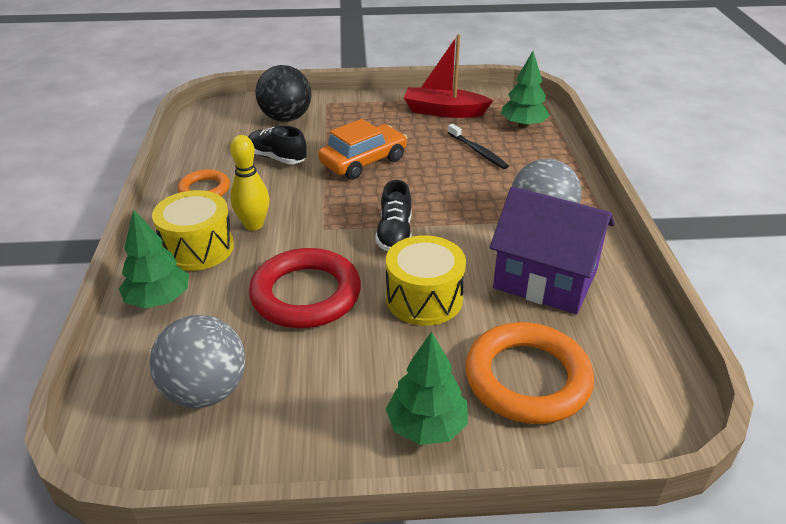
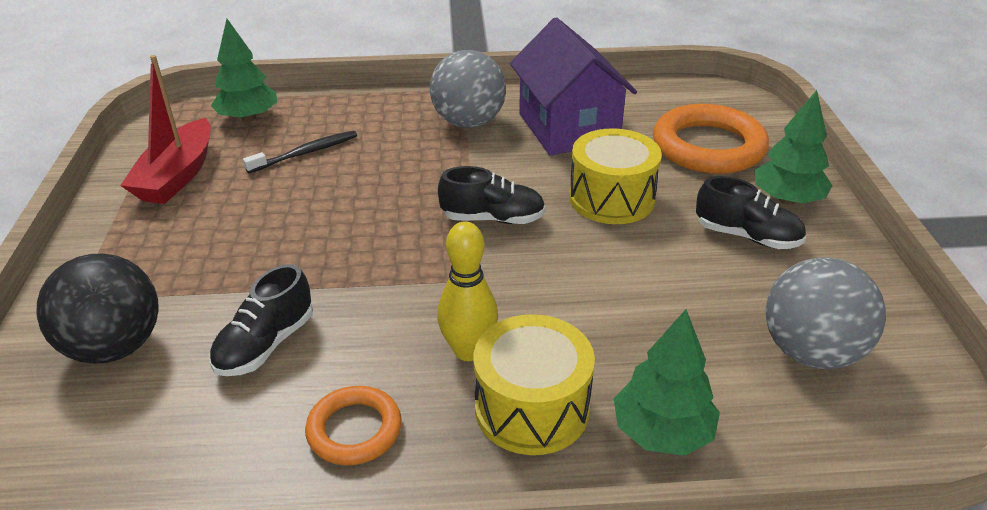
camera: 90 degrees left, 0 degrees up
red ring [249,248,361,328] -> none
orange car [318,119,407,180] -> none
purple house [490,186,615,315] -> purple house turned 45 degrees counterclockwise [510,17,637,156]
none -> black shoe [696,176,806,249]

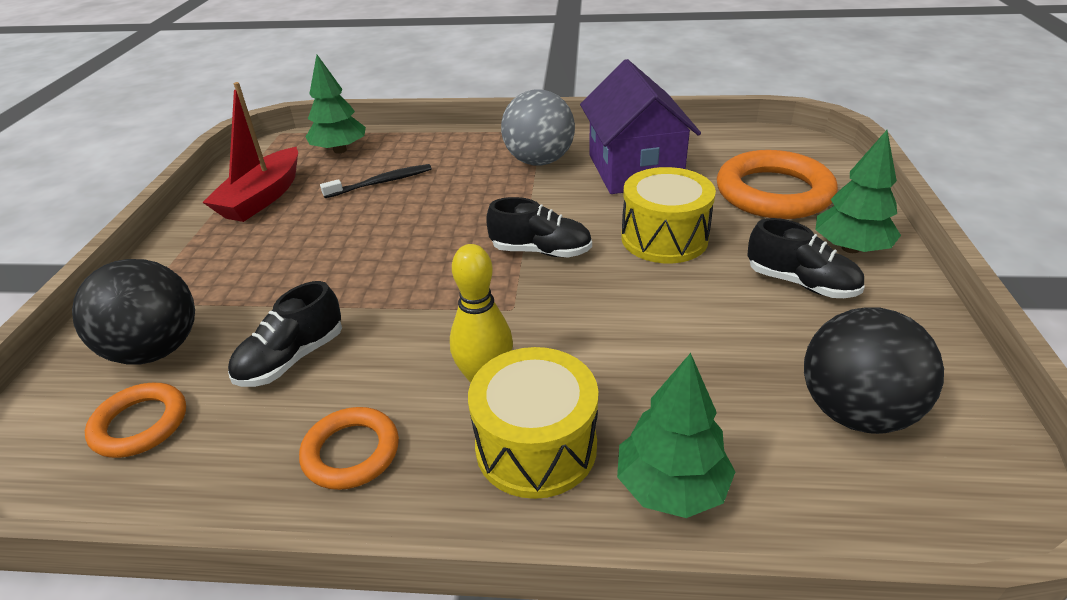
camera: 10 degrees right, 0 degrees up
grey ball [766,257,886,369] -> black ball [804,307,944,434]
none -> orange ring [85,383,186,458]

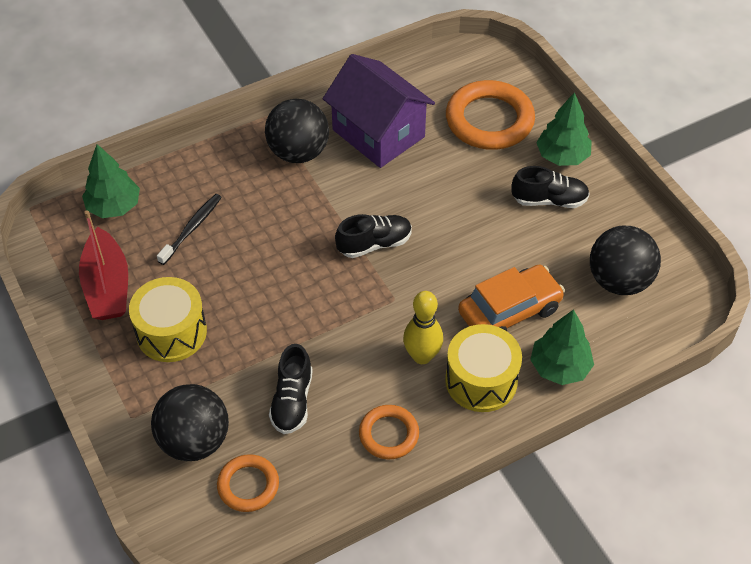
camera: 35 degrees left, 15 degrees up
grey ball [501,89,575,166] -> black ball [265,99,329,163]
yellow drum [621,167,716,264] -> yellow drum moved to [129,277,207,362]
none -> orange car [458,265,565,331]

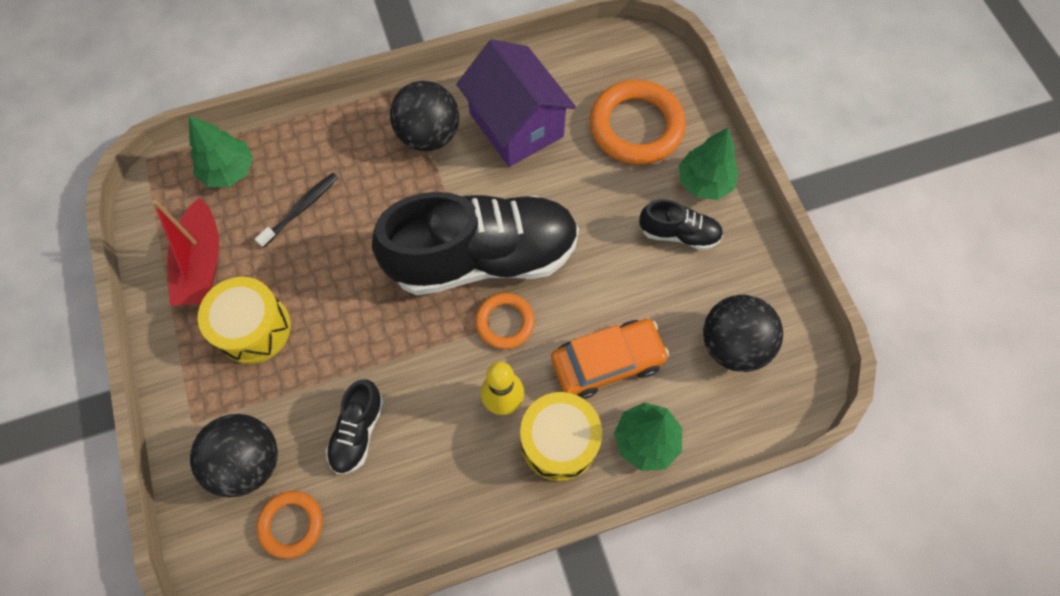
camera: 10 degrees right, 15 degrees up
black shoe [335,214,412,258] -> black shoe [372,192,579,295], size x2.30
orange ring [359,405,419,460] -> orange ring moved to [475,293,535,349]

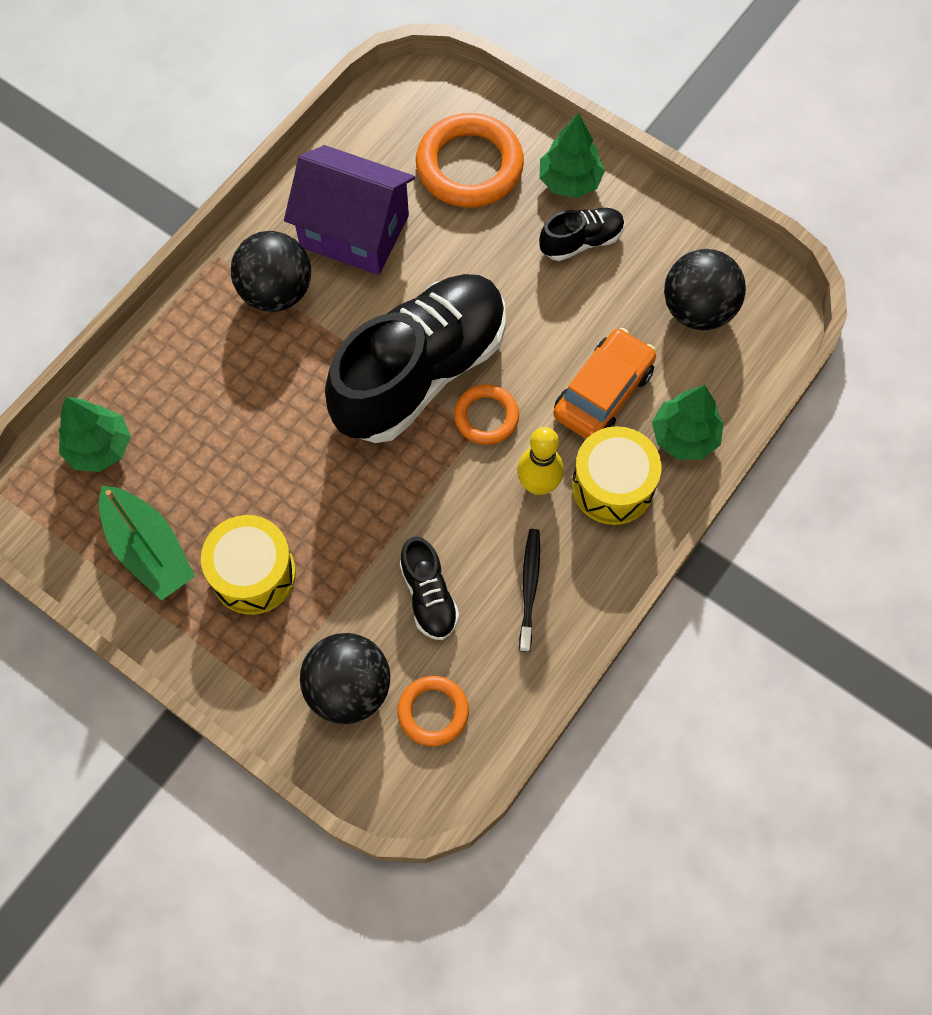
camera: 35 degrees left, 0 degrees up
red boat [152,197,219,306] -> green boat [99,486,195,601]
black toothbrush [255,173,338,248] -> black toothbrush moved to [519,529,540,652]

